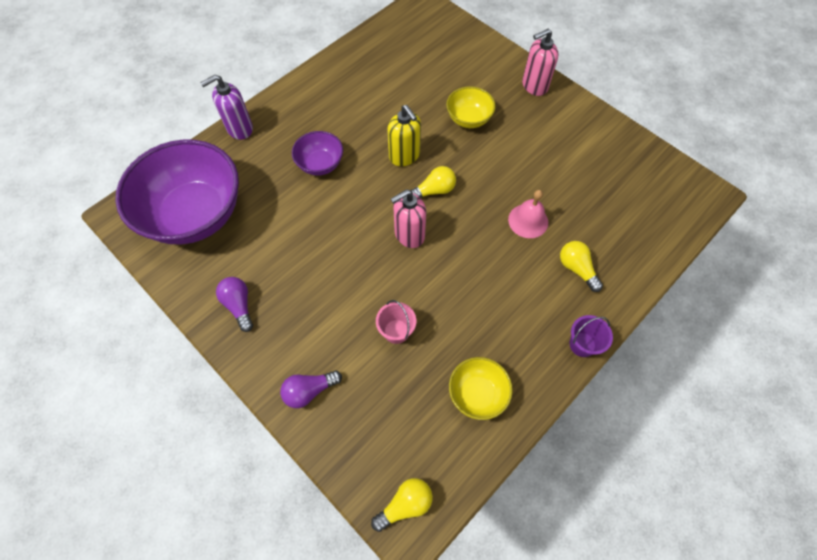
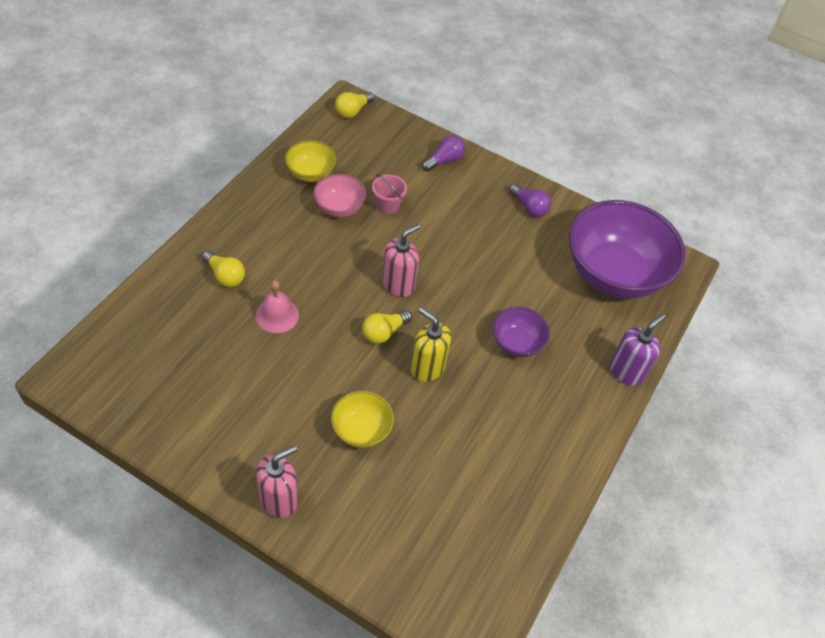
camera: 160 degrees right, 10 degrees down
purple bucket [570,315,613,357] -> none
none -> pink bowl [313,174,366,217]

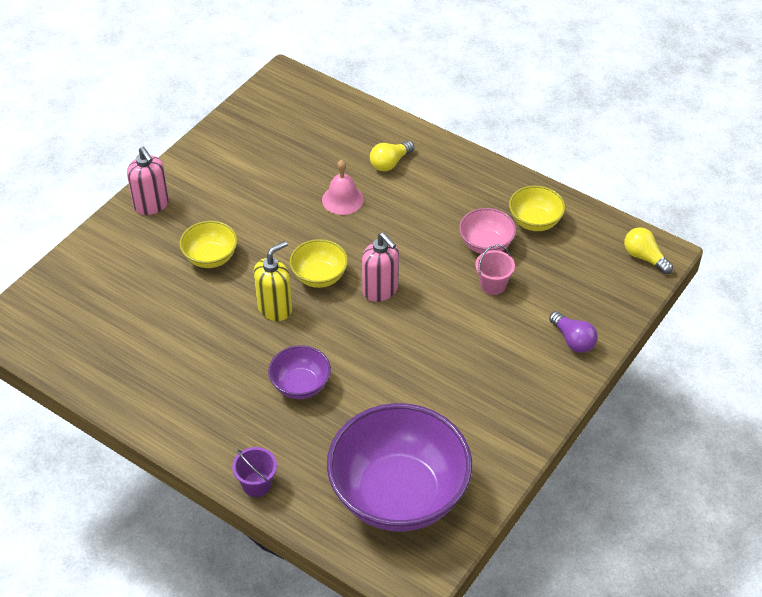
camera: 100 degrees right, 5 degrees down
yellow light bulb [362,310,412,344] -> yellow bowl [290,239,348,288]
purple light bulb [509,184,551,217] -> none
purple soap dispenser [610,314,665,386] -> purple bucket [232,447,277,497]

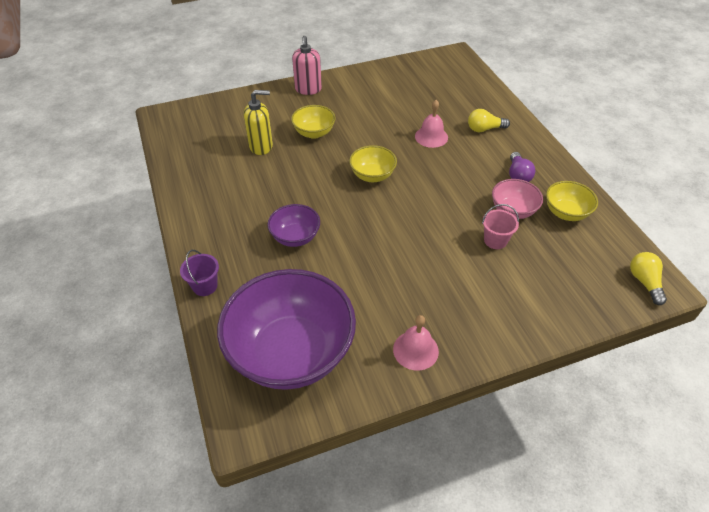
camera: 35 degrees right, 0 degrees up
yellow soap dispenser [254,241,292,321] -> yellow soap dispenser moved to [244,90,273,155]
pink soap dispenser [362,232,399,302] -> none
purple light bulb [549,311,598,353] -> purple light bulb moved to [509,152,535,182]
none -> pink bell [393,315,439,371]

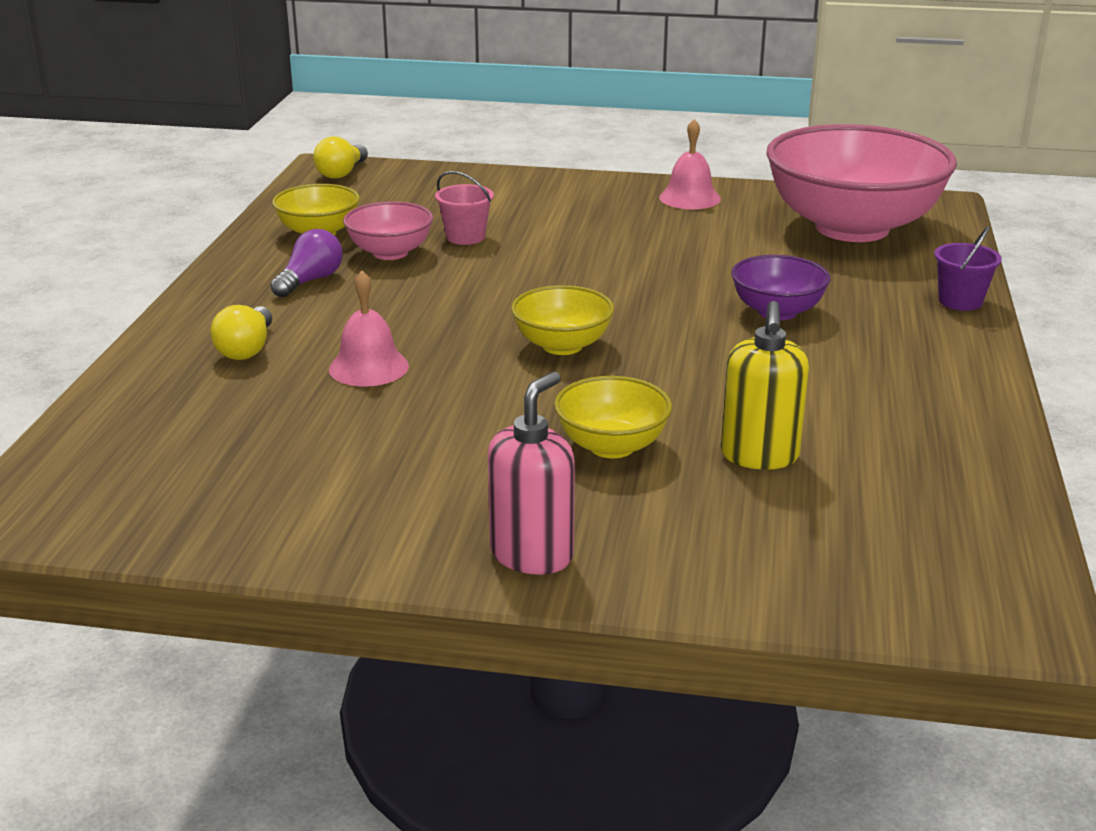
camera: 150 degrees left, 20 degrees down
purple bowl [217,269,356,390] -> pink bowl [766,124,957,242]
yellow soap dispenser [244,90,273,155] -> yellow soap dispenser turned 105 degrees counterclockwise [721,301,809,469]
yellow light bulb [468,109,510,132] -> yellow light bulb turned 75 degrees clockwise [211,305,272,360]

